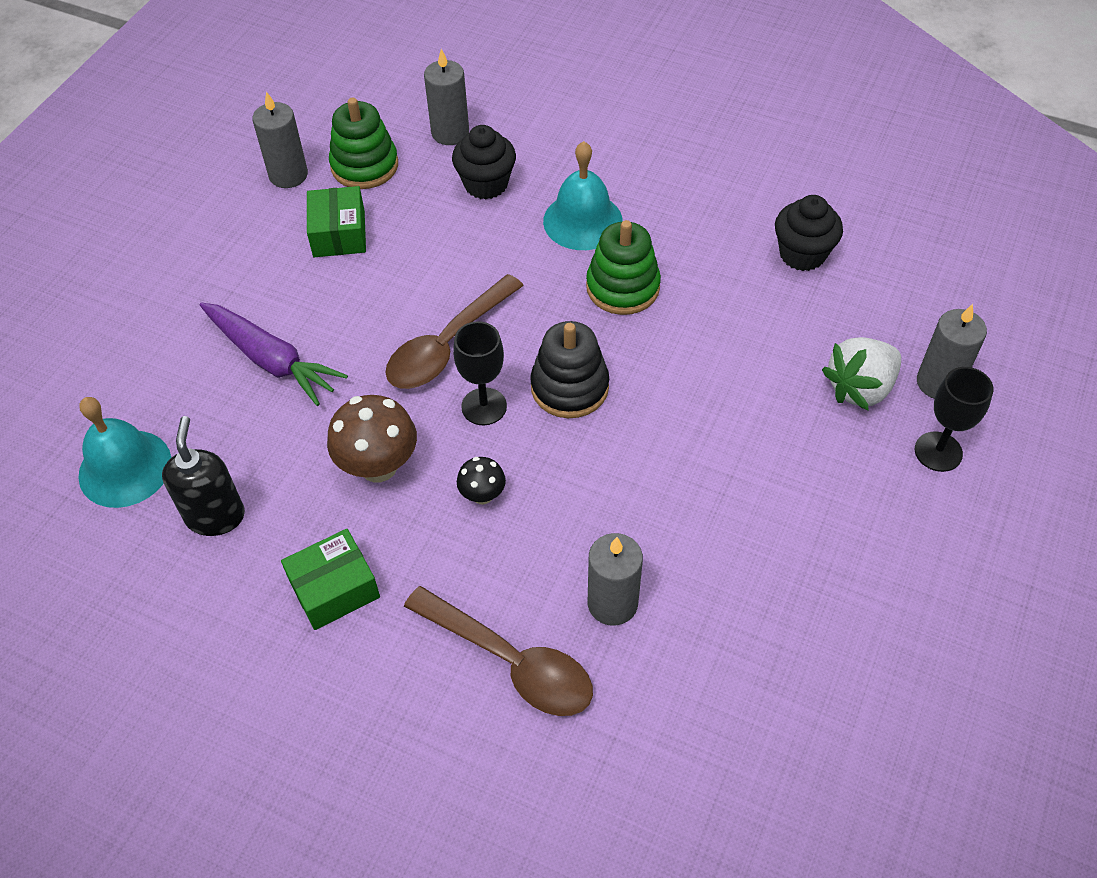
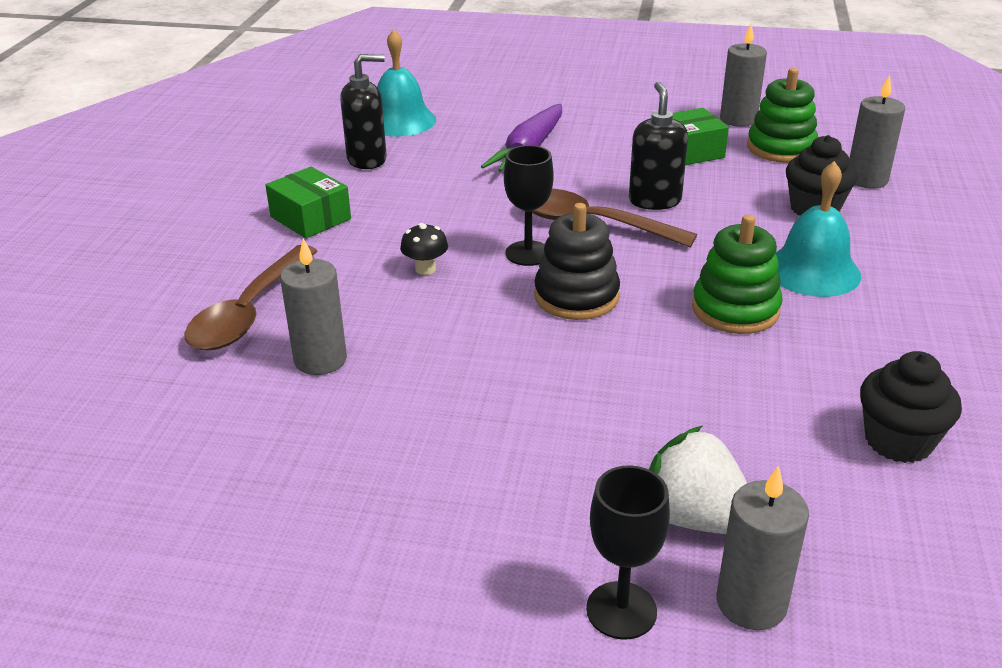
camera: 75 degrees right, 20 degrees down
brown mushroom [327,395,417,482] -> none
none -> black soap dispenser [629,82,688,210]

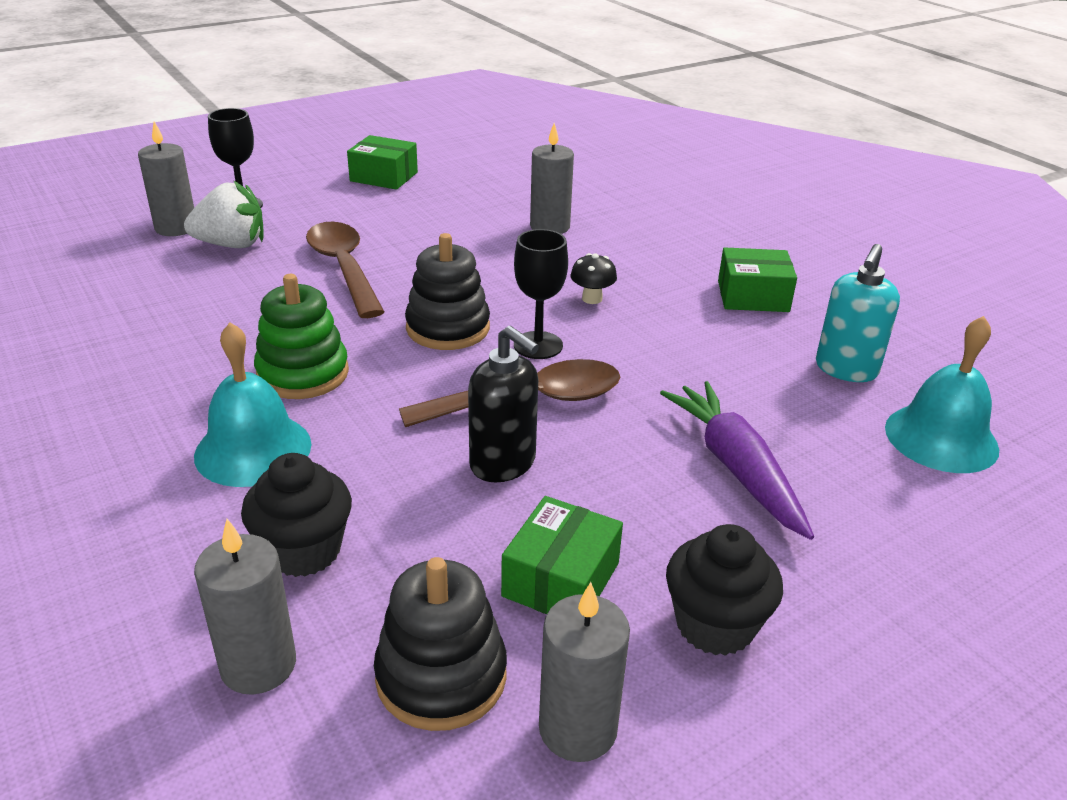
camera: 135 degrees right, 0 degrees up
brown spoon [184,245,318,351] -> brown spoon moved to [306,222,384,318]
black soap dispenser [340,54,387,169] -> turquoise soap dispenser [816,244,900,382]
green stacking toy [747,68,818,163] -> black stacking toy [374,557,507,731]
black cupcake [860,351,962,463] -> black cupcake moved to [666,524,783,656]
none -> green box [347,135,418,190]

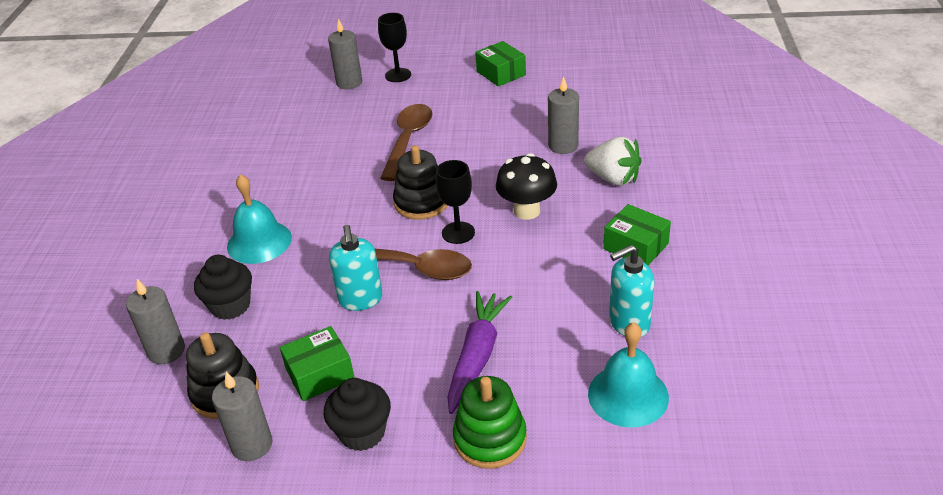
camera: 40 degrees right, 5 degrees up
white strawberry [184,181,264,248] -> white strawberry moved to [584,137,642,186]
green stacking toy [254,274,349,399] -> green stacking toy moved to [453,376,527,469]
black soap dispenser [468,326,539,482] -> turquoise soap dispenser [329,225,382,311]
black mushroom [570,253,617,304] -> black mushroom [496,153,557,220], size x1.83

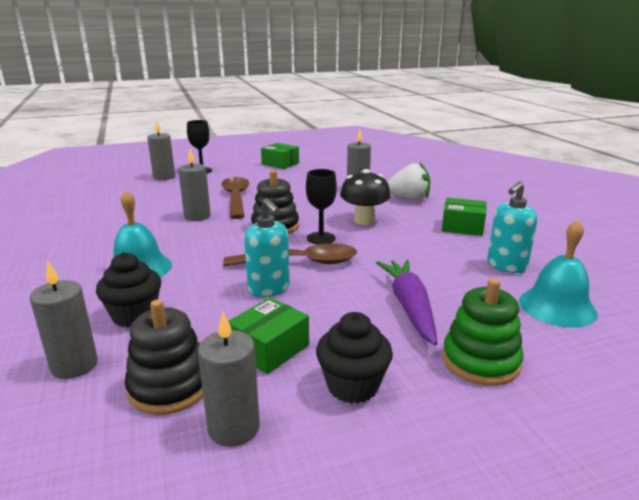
camera: 25 degrees left, 15 degrees down
none -> grey candle [178,149,211,221]

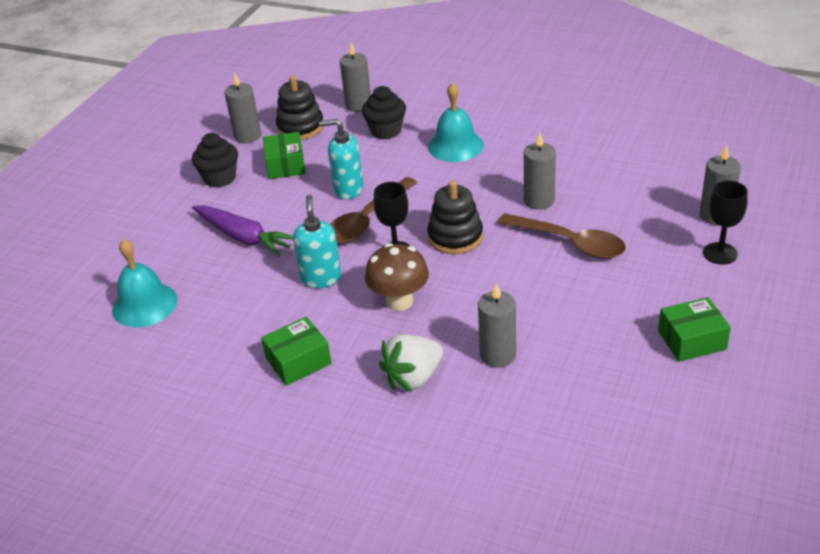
camera: 135 degrees right, 15 degrees up
black mushroom [340,169,391,225] -> brown mushroom [365,243,429,311]
green stacking toy [443,278,524,386] -> none
turquoise soap dispenser [487,181,537,273] -> turquoise soap dispenser moved to [293,195,341,288]

